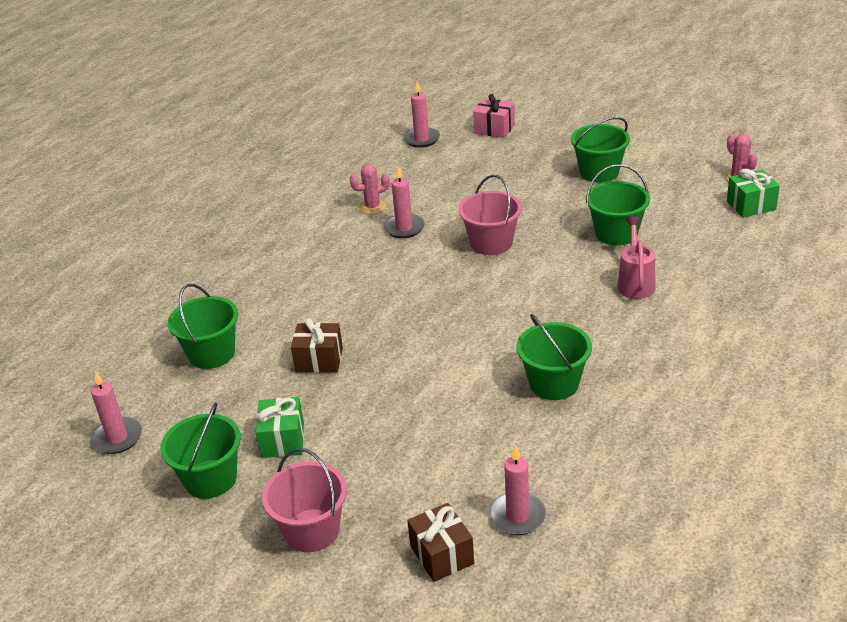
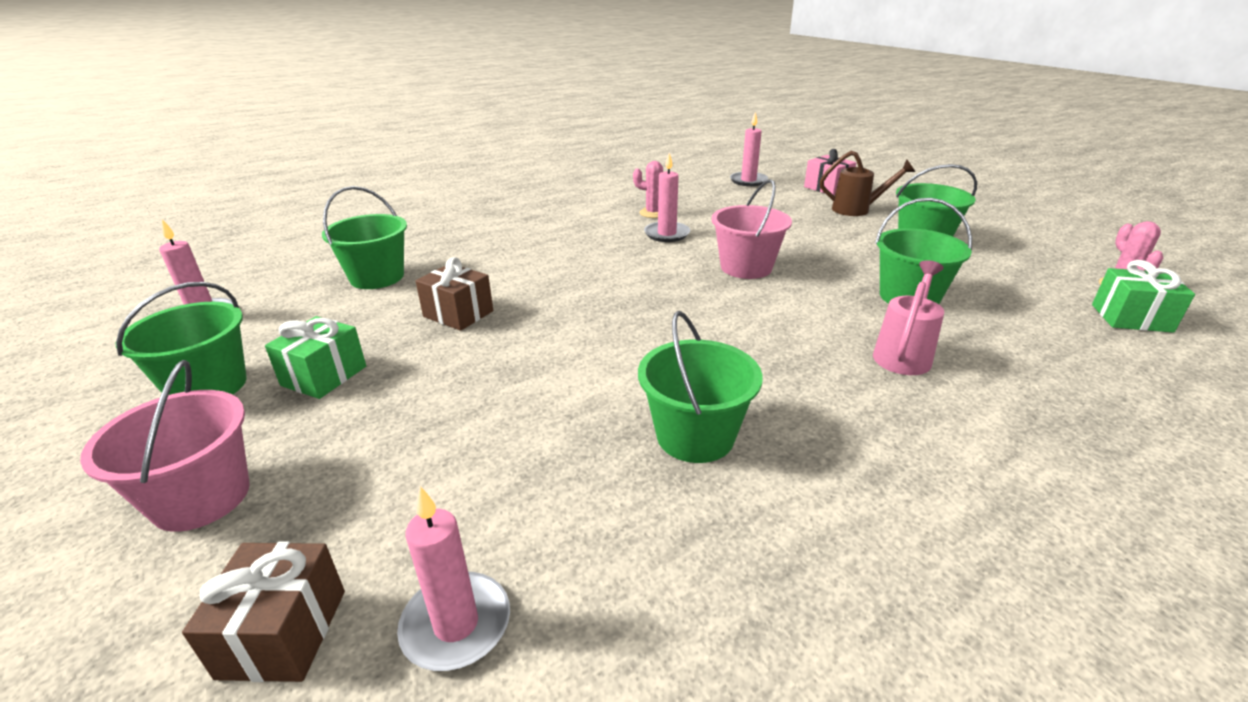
camera: 25 degrees right, 5 degrees down
none -> brown watering can [820,151,915,216]

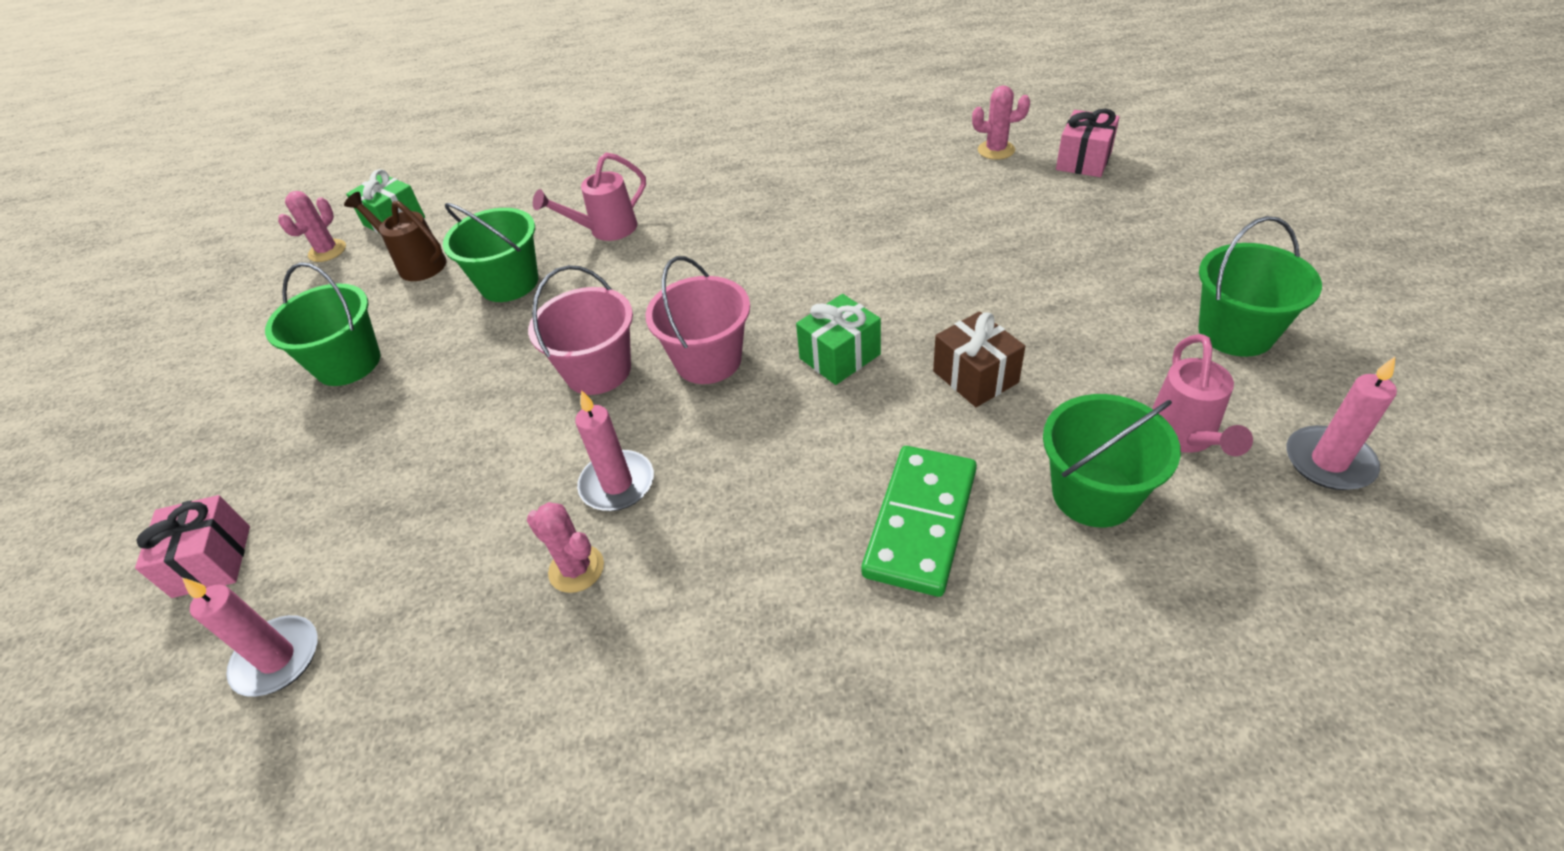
camera: 150 degrees left, 15 degrees up
pink bucket [80,360,250,532] -> pink bucket moved to [645,256,750,384]
brown gift [182,542,345,682] -> pink gift [1056,109,1120,177]
green gift [265,316,366,399] -> green gift moved to [796,294,881,385]
pink candle [397,486,510,671] -> pink cactus [972,85,1030,160]
green bucket [638,311,763,463] -> none
brown watering can [820,151,915,216] -> brown watering can moved to [344,192,446,281]
none -> green domino [861,446,977,597]
none -> pink watering can [1152,334,1253,456]

